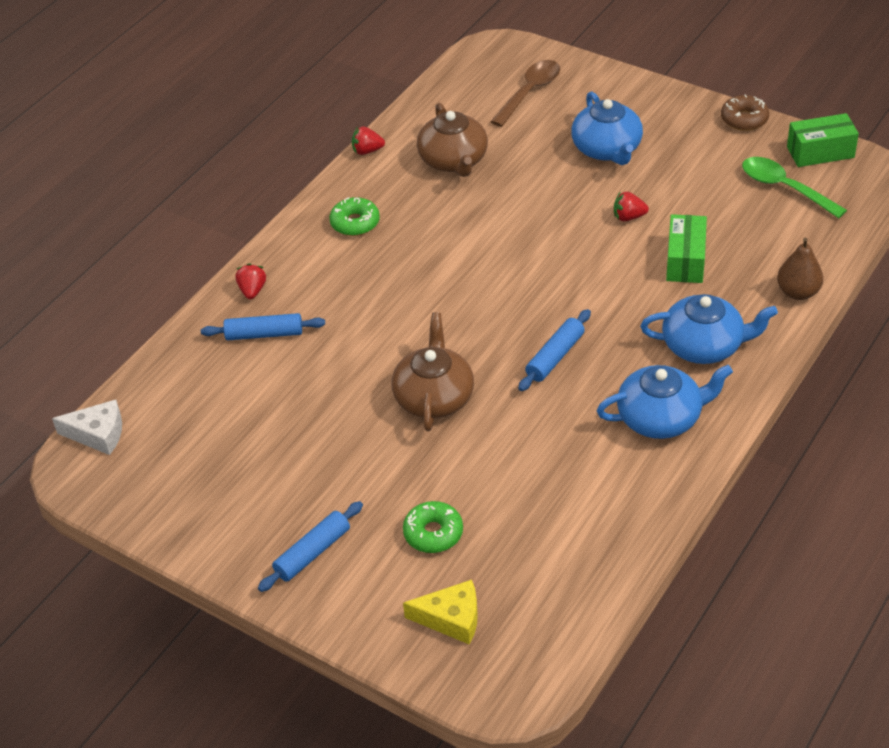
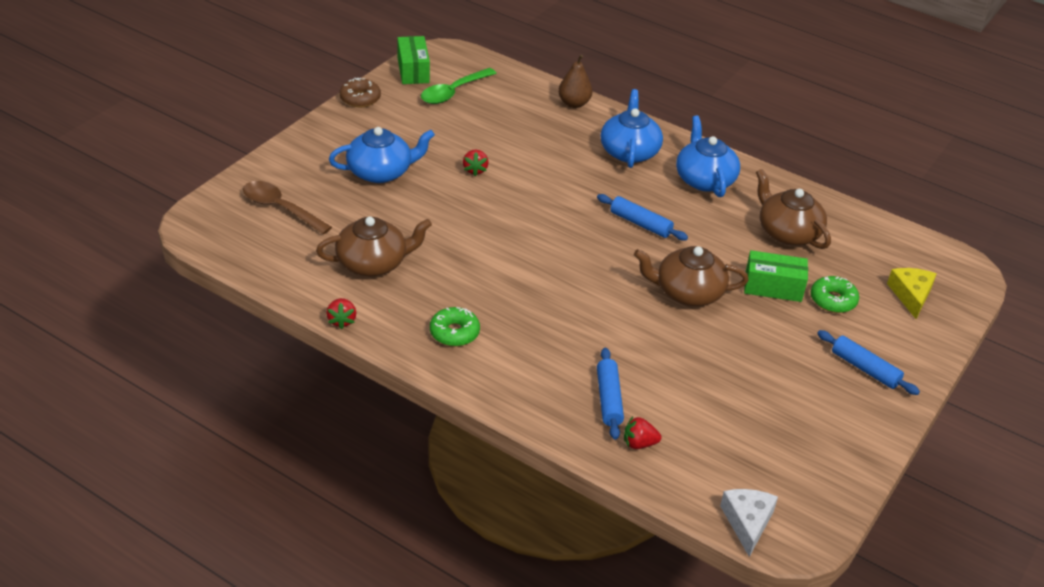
camera: 95 degrees left, 5 degrees down
red strawberry [236,264,266,299] -> red strawberry moved to [624,416,661,449]
green box [666,214,707,283] -> green box moved to [744,250,808,302]
none -> brown teapot [756,169,831,249]

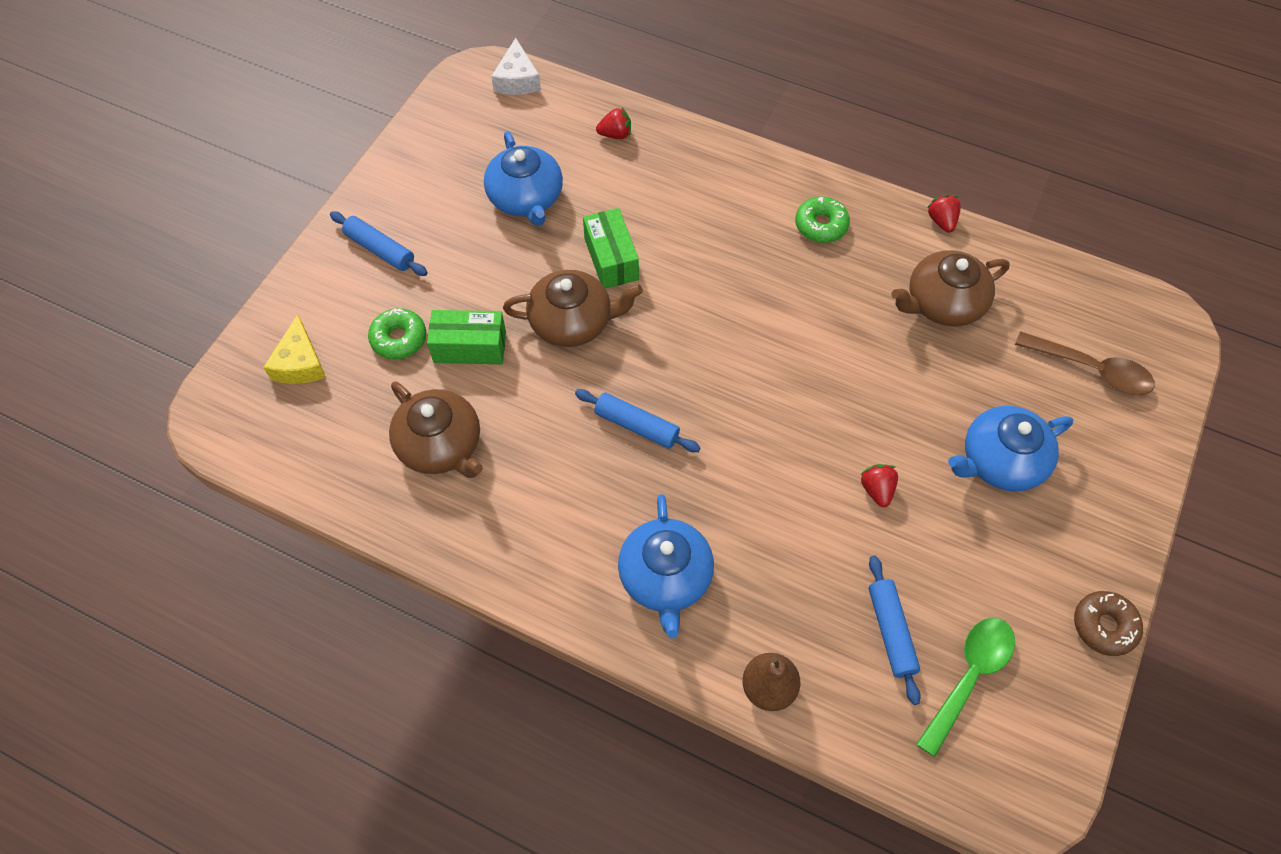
camera: 175 degrees right, 20 degrees up
green box [397,36,430,84] -> green box moved to [583,208,639,289]
blue rolling pin [597,348,624,440] -> blue rolling pin moved to [869,555,921,705]
blue teapot [676,115,740,197] -> blue teapot moved to [484,131,563,226]

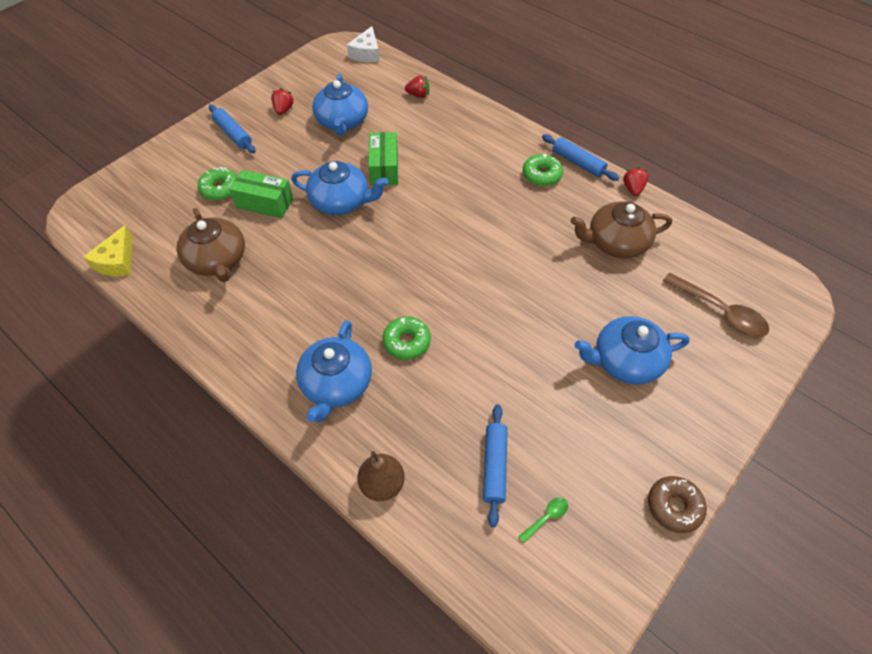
camera: 15 degrees right, 5 degrees down
yellow cheese [263,314,326,384] -> yellow cheese moved to [83,225,133,276]
brown teapot [503,270,643,347] -> blue teapot [291,161,389,215]
blue rolling pin [575,389,701,452] -> blue rolling pin moved to [542,134,619,181]
red strawberry [860,464,898,507] -> red strawberry moved to [271,88,294,115]
green spoon [916,618,1015,757] -> green spoon [518,498,568,543], size x0.46
none -> green donut [383,316,431,360]

